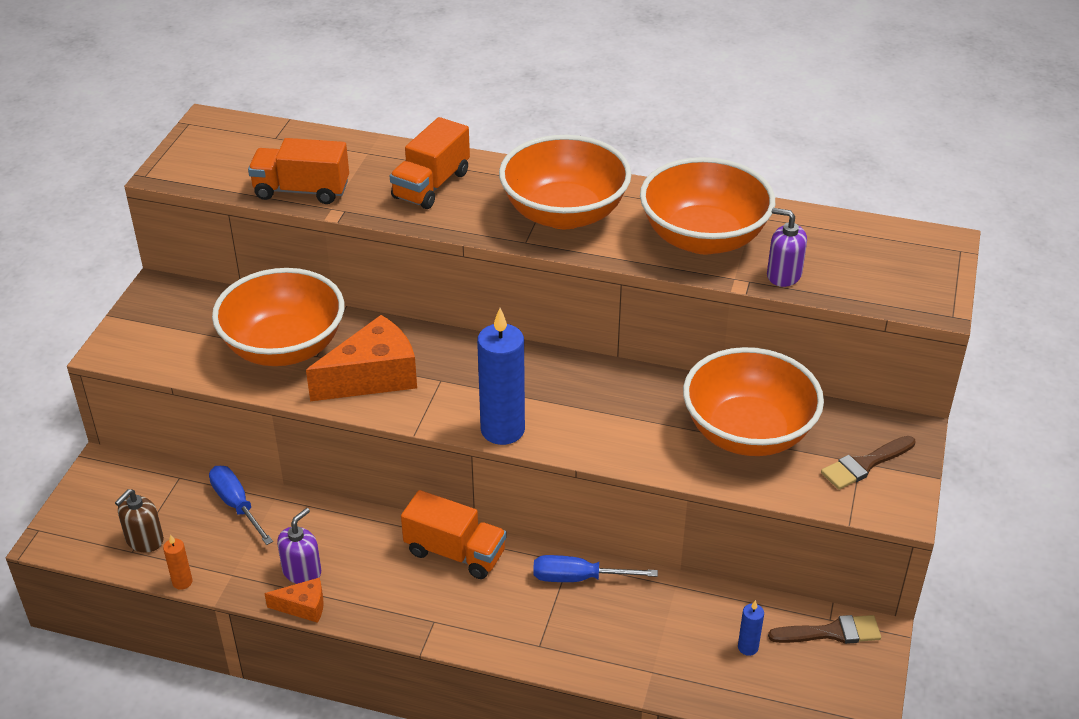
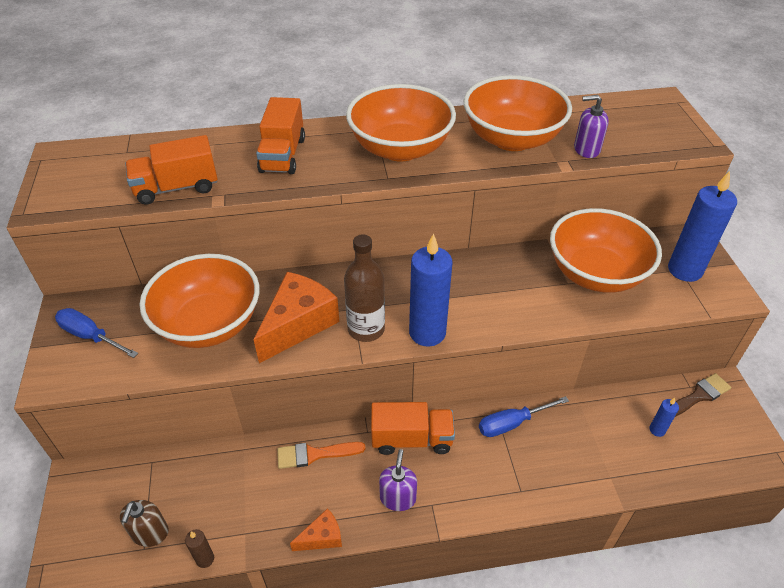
camera: 25 degrees left, 5 degrees up
orange candle [163,534,193,590] -> brown candle [185,529,214,568]
blue screwdriver [209,466,273,545] -> blue screwdriver moved to [55,308,138,358]
purple soap dispenser [277,508,321,584] -> purple soap dispenser moved to [379,449,417,511]
brown brush [821,436,915,489] -> blue candle [668,171,737,282]
none -> orange brush [277,442,366,469]
none -> brown bottle [344,234,385,342]

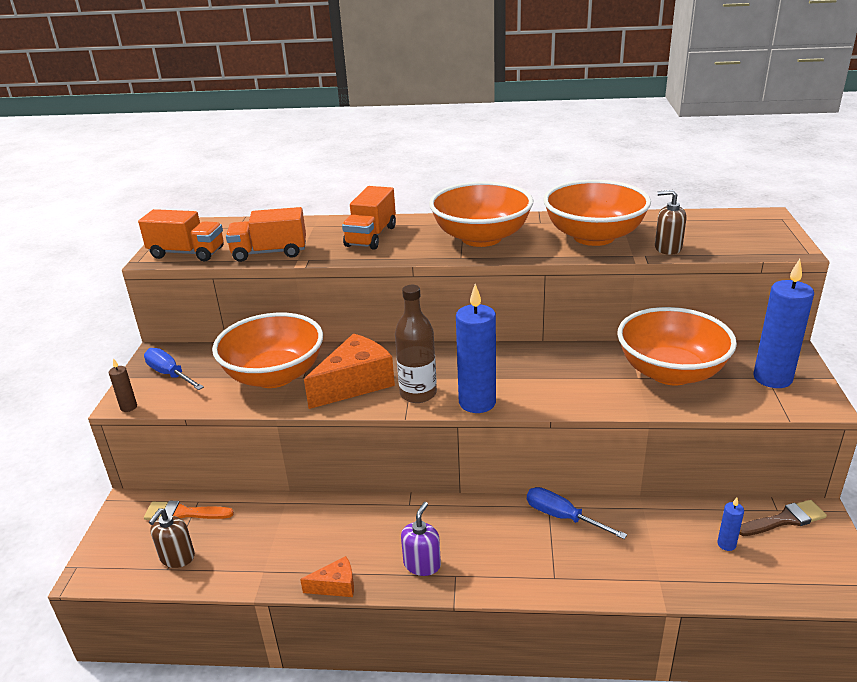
camera: 15 degrees right, 15 degrees down
brown candle [185,529,214,568] -> brown candle moved to [109,358,137,412]
orange brush [277,442,366,469] -> orange brush moved to [144,501,234,520]
orange truck [371,402,455,455] -> orange truck moved to [138,209,224,261]
blue screwdriver [479,396,569,437] -> blue screwdriver turned 45 degrees clockwise [527,487,627,539]
purple soap dispenser [574,95,609,158] -> brown soap dispenser [655,190,687,255]

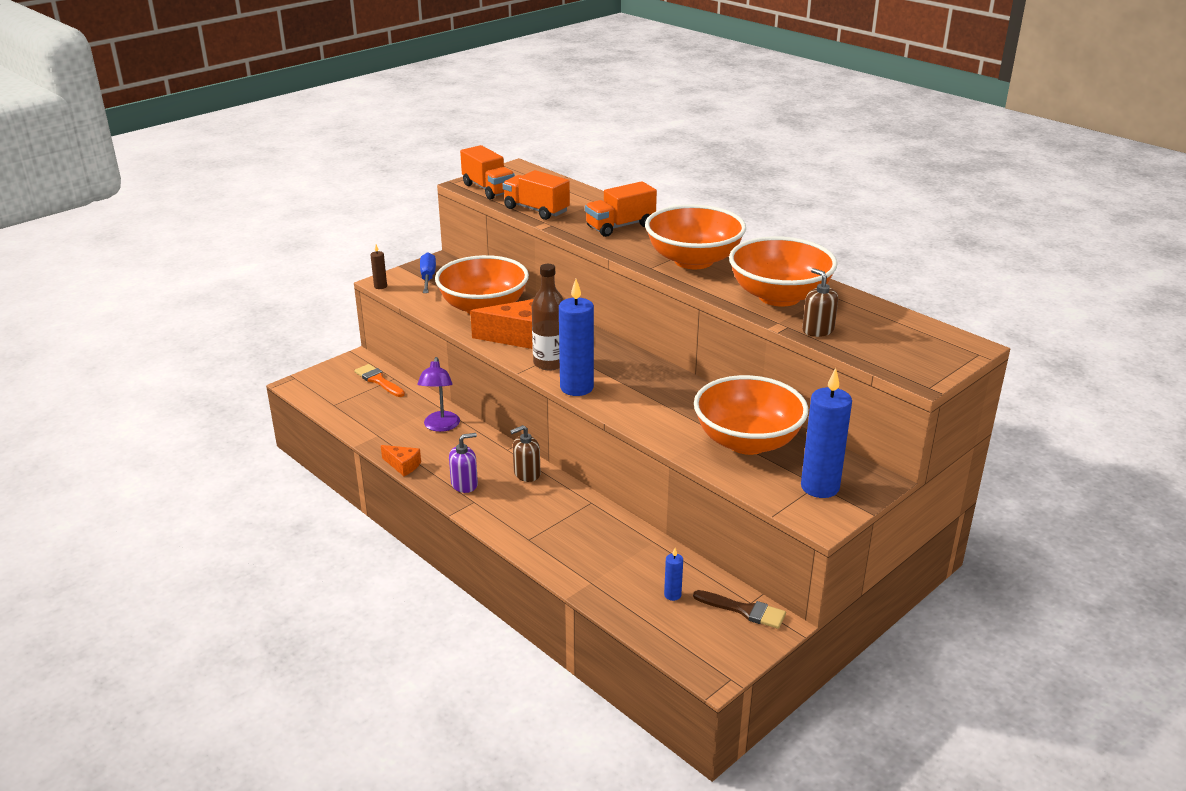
camera: 40 degrees right, 0 degrees up
brown soap dispenser [149,508,195,568] -> brown soap dispenser moved to [510,425,541,482]
blue screwdriver [527,487,627,539] -> none
none -> purple lamp [417,357,460,432]

